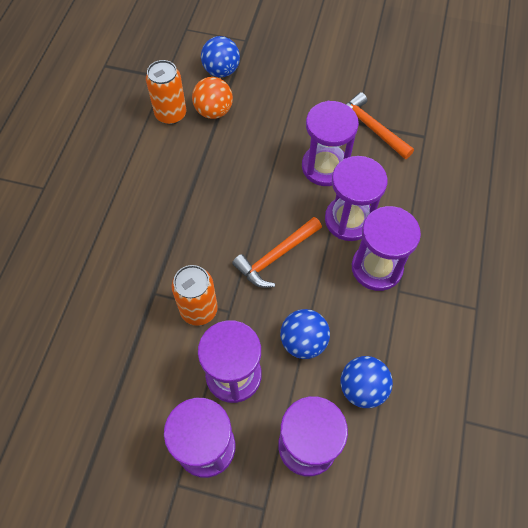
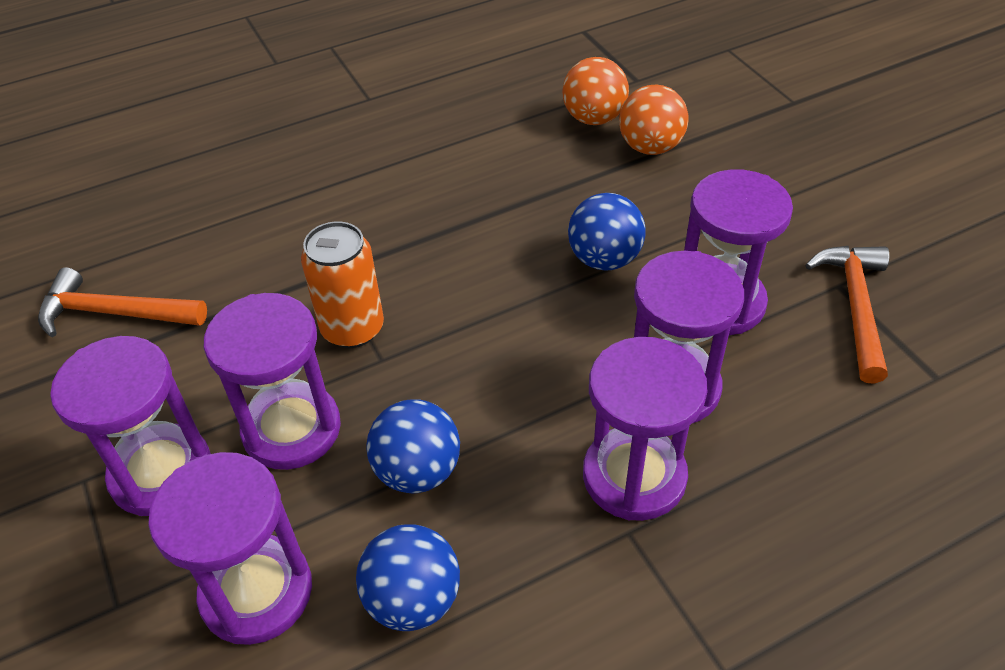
camera: 50 degrees right, 15 degrees down
orange can [146,60,186,125] -> orange ball [562,57,629,125]
blue ball [201,36,240,77] -> blue ball moved to [568,193,646,271]
orange hammer [232,217,322,288] -> orange hammer moved to [38,267,207,337]

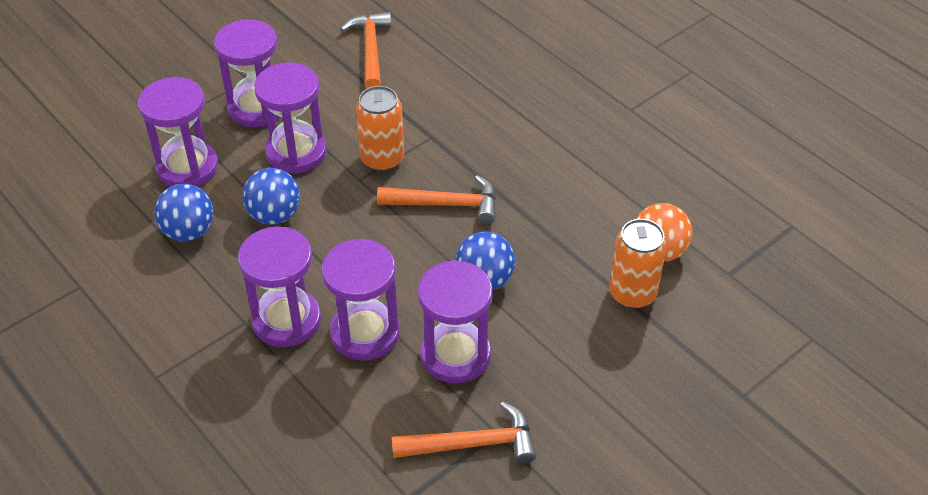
camera: 75 degrees right, 0 degrees up
orange ball [619,85,688,155] -> orange can [609,219,667,309]
none -> orange hammer [377,175,496,224]

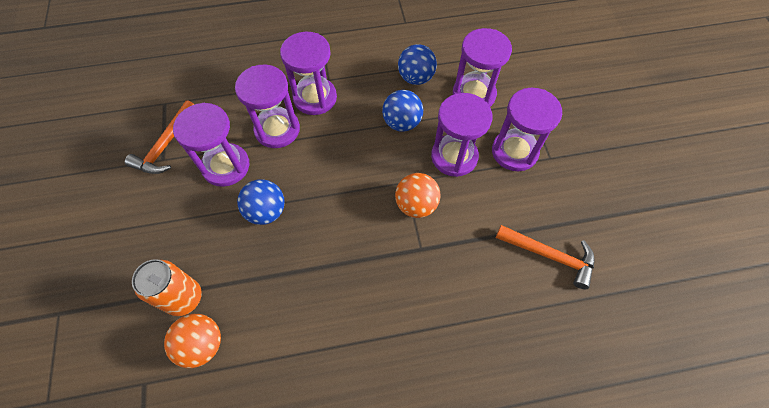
camera: 120 degrees right, 15 degrees up
orange can [356,86,404,172] -> orange ball [395,173,441,218]
orange hammer [377,175,496,224] -> none

